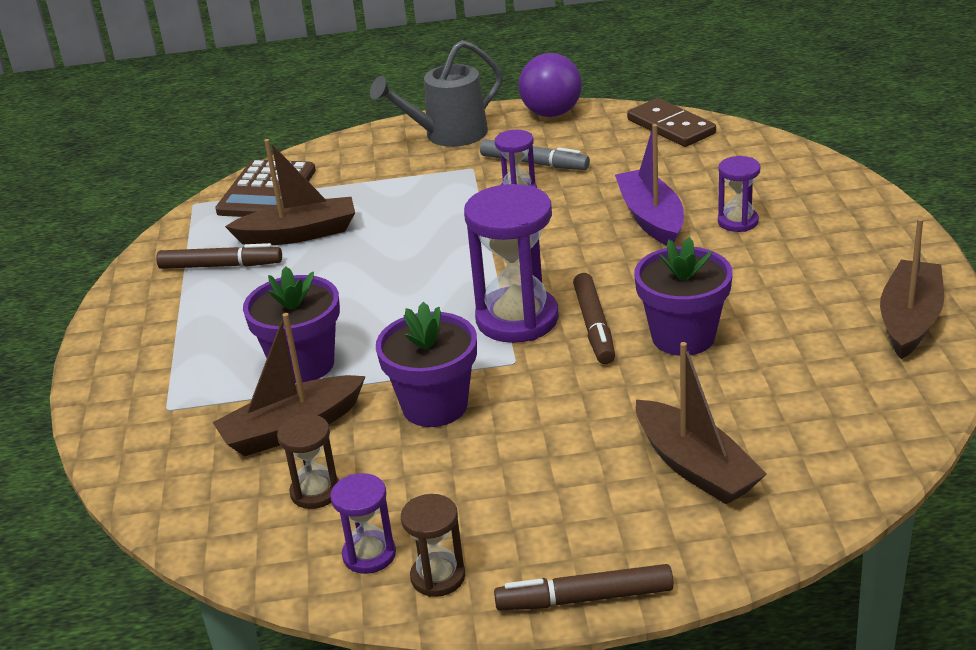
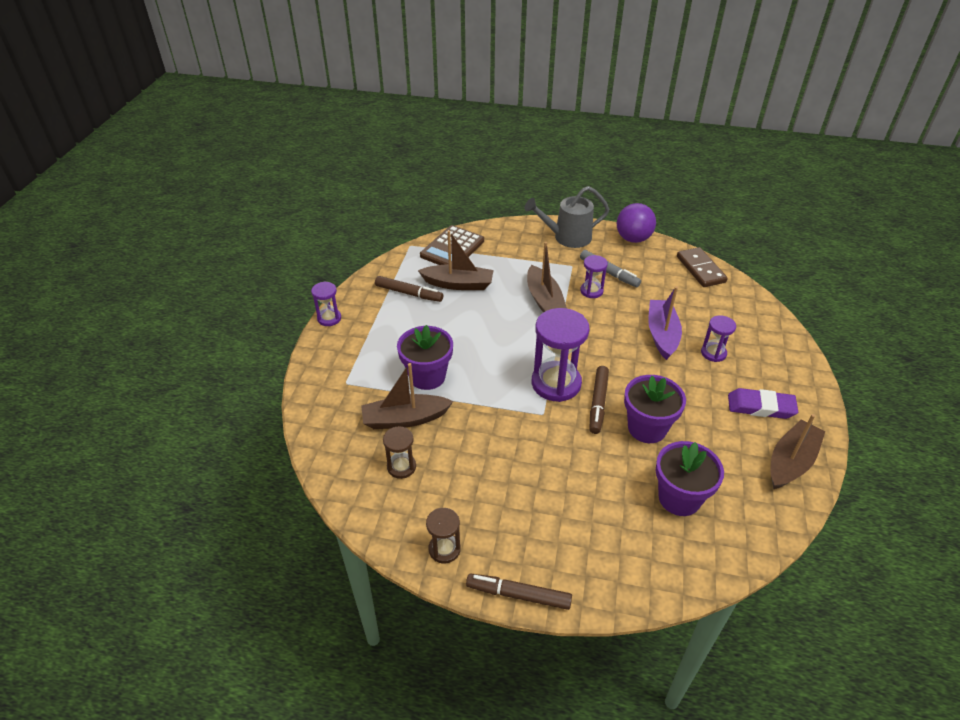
camera: 15 degrees right, 10 degrees up
purple hourglass [330,473,396,574] -> purple hourglass moved to [311,281,341,326]
purple flower pot [376,302,477,427] -> purple flower pot moved to [656,441,724,516]
brown boat [636,342,767,504] -> brown boat moved to [527,242,567,313]
none -> purple eraser [728,388,798,419]

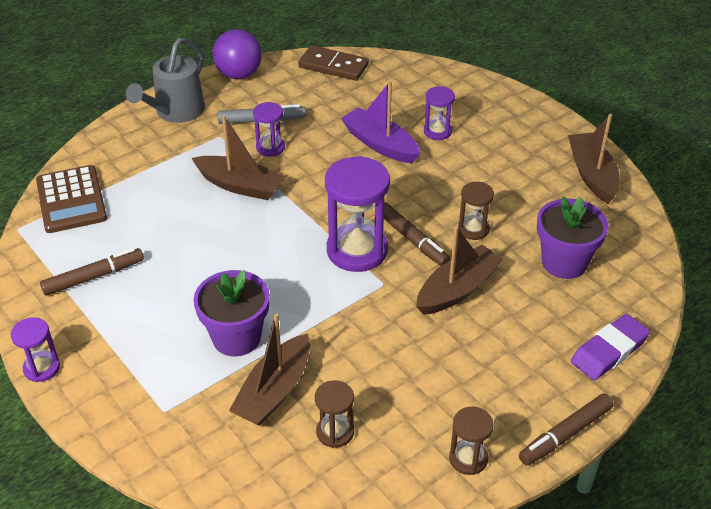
camera: 50 degrees left, 0 degrees up
brown boat [418,230,494,290] -> brown boat moved to [416,226,504,315]
purple flower pot [624,375,686,443] -> brown hourglass [458,182,494,240]
purple eraser [728,388,798,419] -> purple eraser moved to [571,314,650,381]

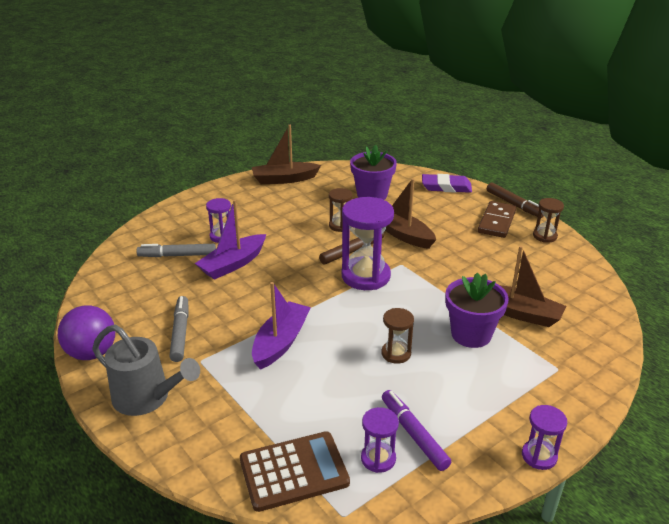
camera: 90 degrees left, 10 degrees down
brown marker [40,248,144,296] -> purple marker [382,390,451,471]
brown boat [192,115,286,200] -> purple boat [252,282,311,370]
purple hourglass [253,102,285,157] -> purple hourglass moved to [361,407,399,473]
brown domino [298,45,369,81] -> brown domino moved to [478,201,516,238]
brown hourglass [315,380,354,448] -> brown hourglass moved to [381,308,414,364]
purple eraser [571,314,650,381] -> purple eraser turned 45 degrees counterclockwise [422,174,472,193]
none -> grey marker [136,244,216,257]

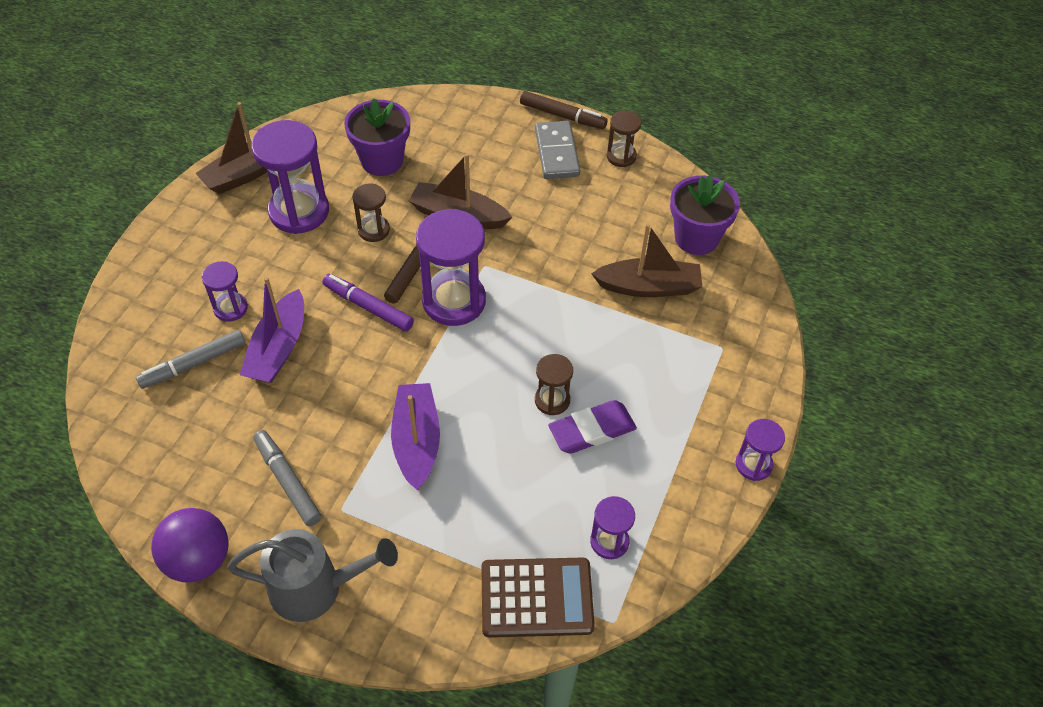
camera: 30 degrees left, 20 degrees up
brown calculator [240,431,350,512] -> brown calculator turned 45 degrees clockwise [481,558,595,638]
purple marker [382,390,451,471] -> purple marker moved to [323,274,414,332]
purple eraser [422,174,472,193] -> purple eraser moved to [548,400,637,454]
purple flower pot [445,272,509,348] -> purple flower pot moved to [670,175,740,255]
brown domino [478,201,516,238] -> grey domino [535,121,580,179]
none -> purple hourglass [251,120,329,234]

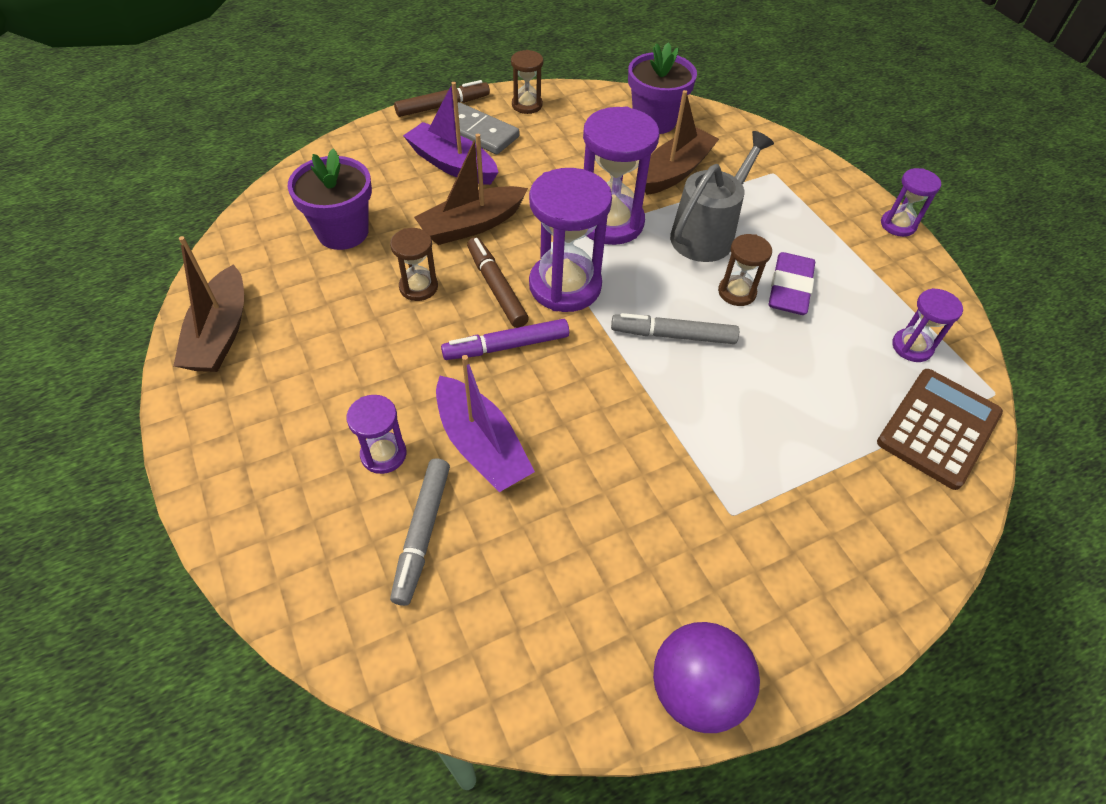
camera: 50 degrees left, 0 degrees up
grey watering can [227,529,398,622] -> grey watering can moved to [670,131,774,262]
purple hourglass [251,120,329,234] -> purple hourglass moved to [583,107,659,245]
grey marker [253,430,322,526] -> grey marker moved to [611,313,739,344]
purple boat [391,383,440,490] -> purple boat moved to [403,82,498,185]

